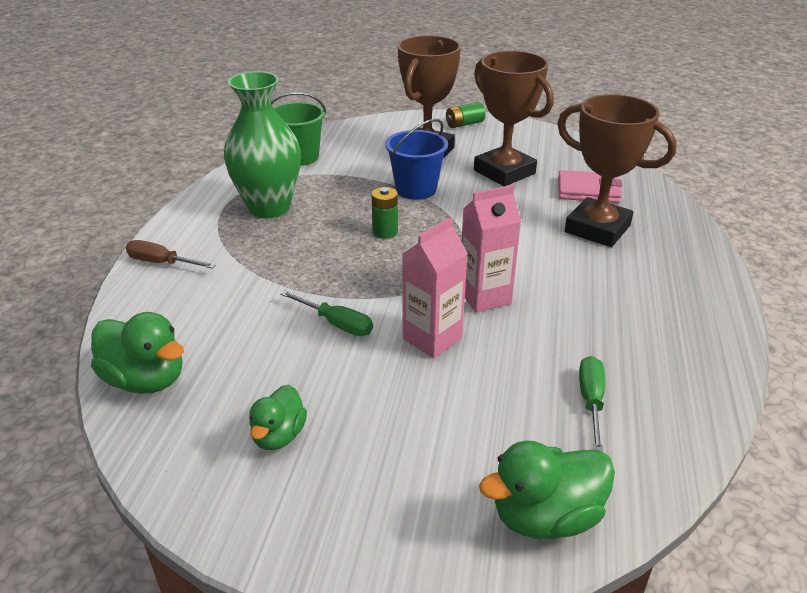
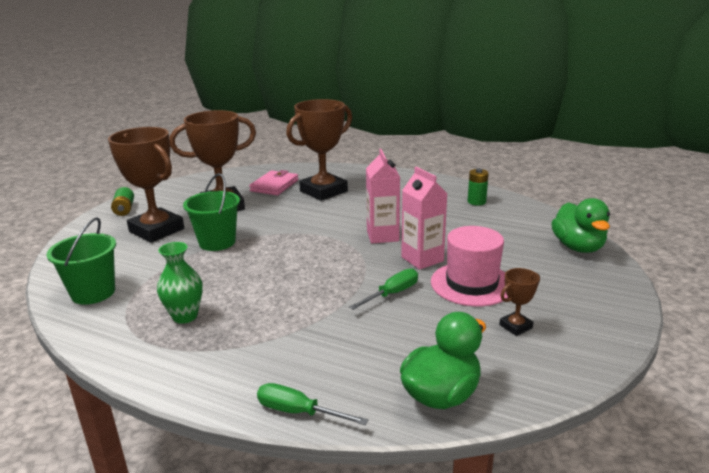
camera: 75 degrees left, 10 degrees down
brown screwdriver [126,240,216,269] -> none
green vase [224,71,301,218] -> green vase [157,242,203,324], size x0.56
green duck [249,385,307,450] -> brown trophy [499,268,540,336]
green battery [371,187,398,239] -> green battery moved to [468,168,489,205]
blue bucket [385,119,448,200] -> green bucket [183,173,240,251]
green screwdriver [579,356,605,452] -> green screwdriver moved to [257,383,368,425]
none -> pink hat [431,226,508,306]

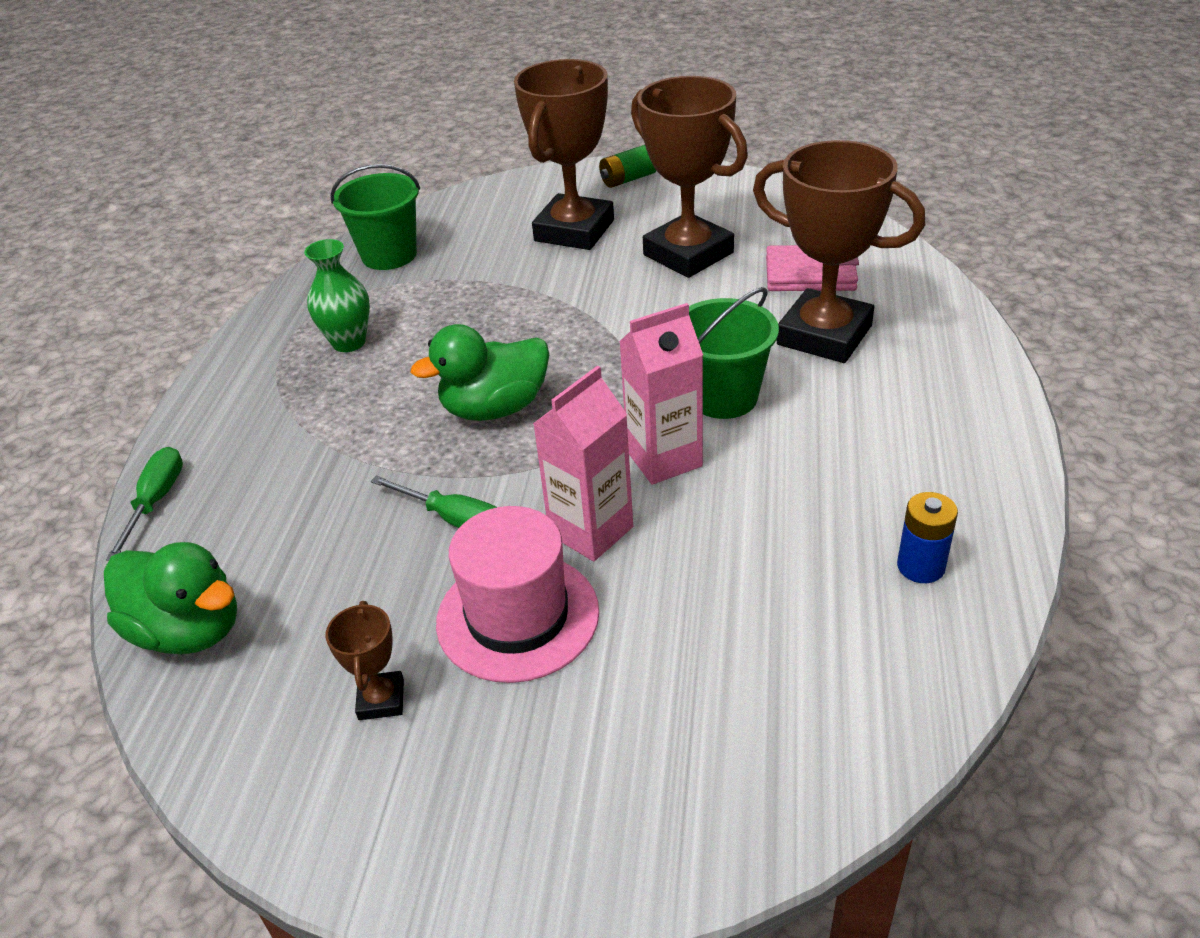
camera: 75 degrees right, 15 degrees up
green bucket [183,173,240,251] -> green bucket moved to [689,287,779,419]
green battery [468,168,489,205] -> blue battery [897,492,958,583]
brown trophy [499,268,540,336] -> brown trophy turned 45 degrees clockwise [325,601,404,720]
green duck [551,198,610,253] -> green duck moved to [411,324,549,421]

